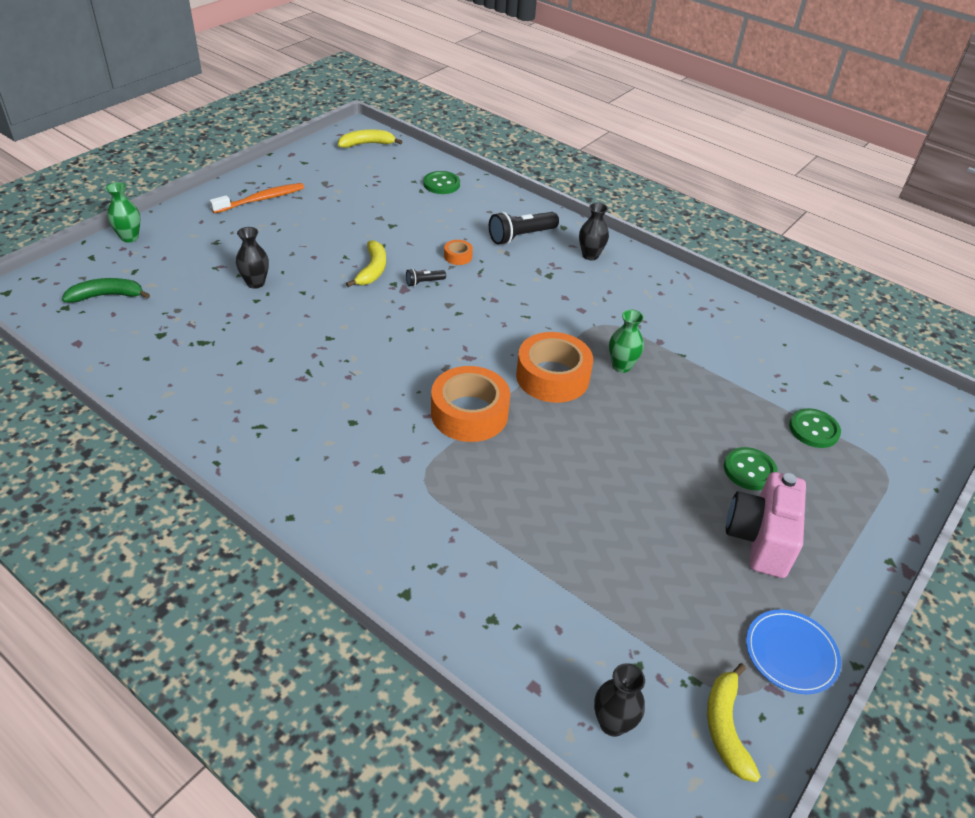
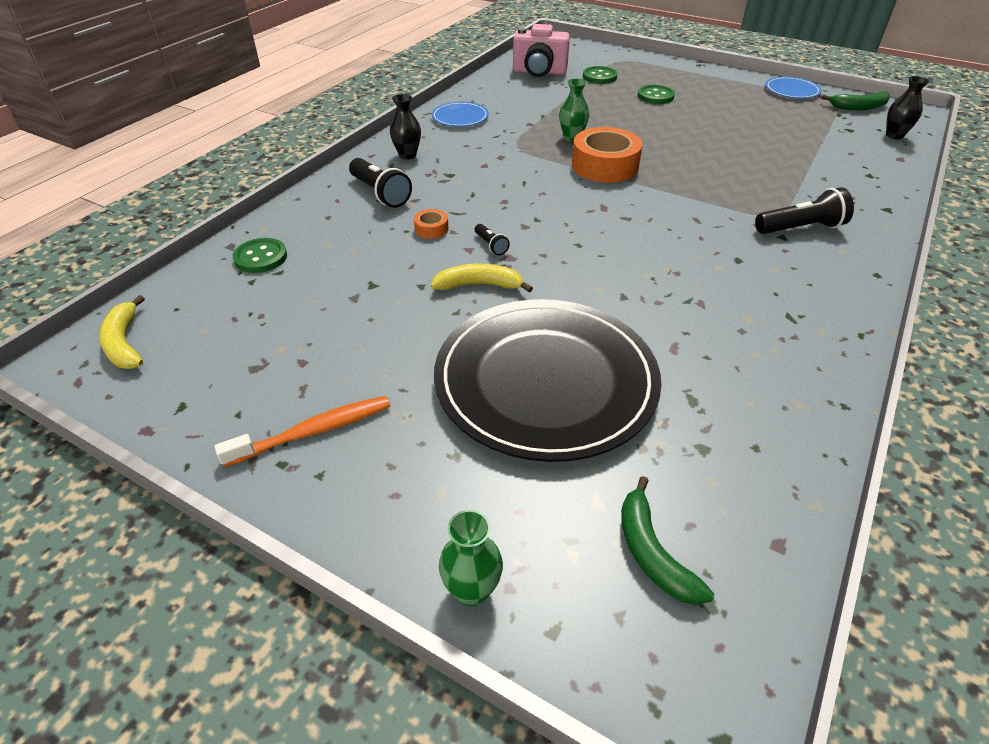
camera: 95 degrees left, 0 degrees up
orange toothbrush [210,183,304,213] -> orange toothbrush turned 105 degrees clockwise [214,396,390,467]
black vase [236,227,269,289] -> black plate [434,299,662,462]
orange tape [431,366,510,442] -> none
yellow banana [707,663,761,782] -> green banana [821,92,890,110]
pink camera [726,472,806,578] -> pink camera moved to [513,24,570,77]
none -> blue plate [432,102,489,127]
none -> black flashlight [755,187,854,234]

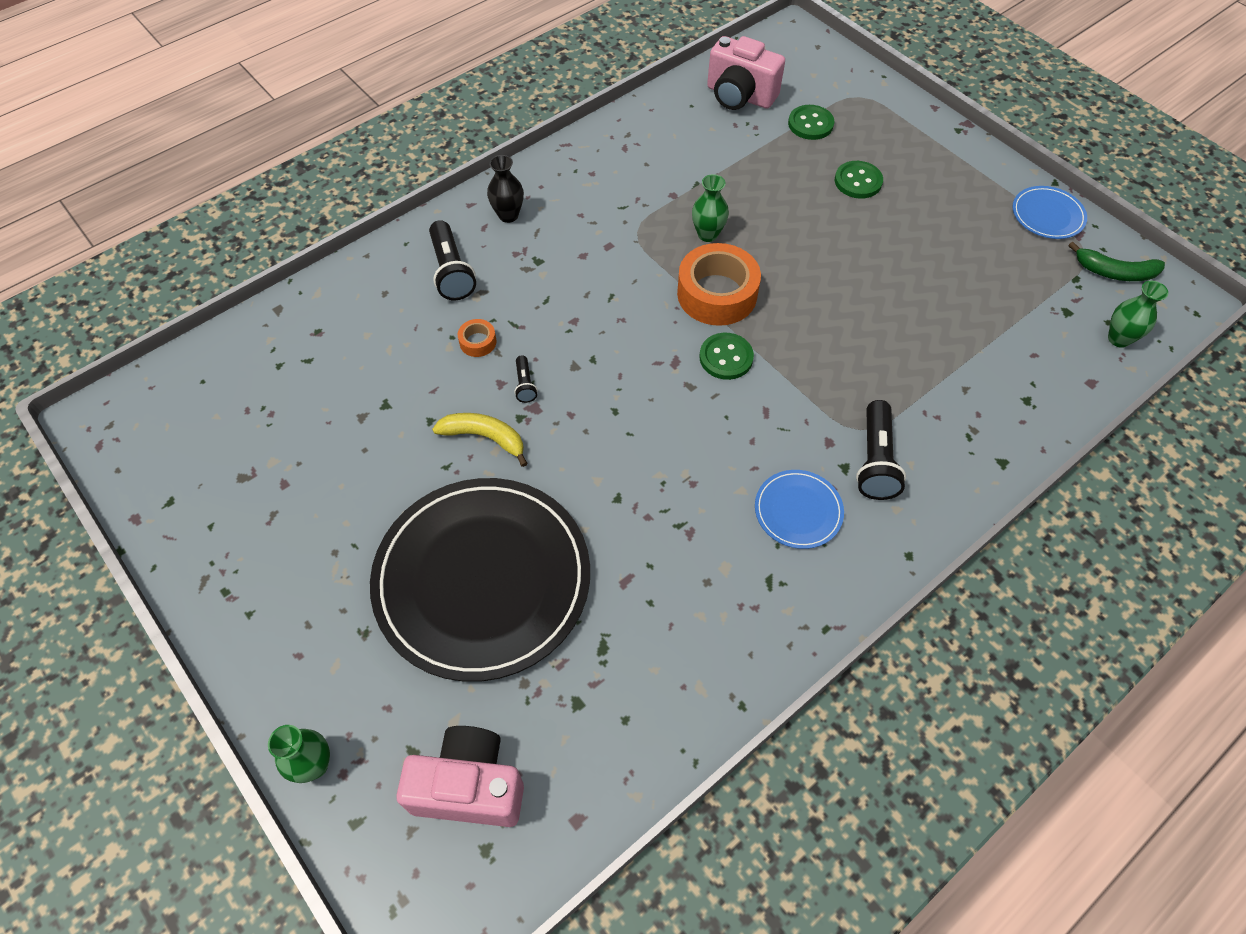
camera: 20 degrees right, 15 degrees up
yellow banana [99,295,145,369] -> none
orange toothbrush [214,396,390,467] -> none
green button [233,238,287,273] -> green button moved to [700,333,754,380]
blue plate [432,102,489,127] -> blue plate moved to [755,470,844,549]
green banana [621,476,714,605] -> pink camera [396,726,524,827]
black flashlight [755,187,854,234] -> black flashlight turned 90 degrees clockwise [856,400,906,500]
black vase [886,76,930,139] -> green vase [1108,281,1168,348]

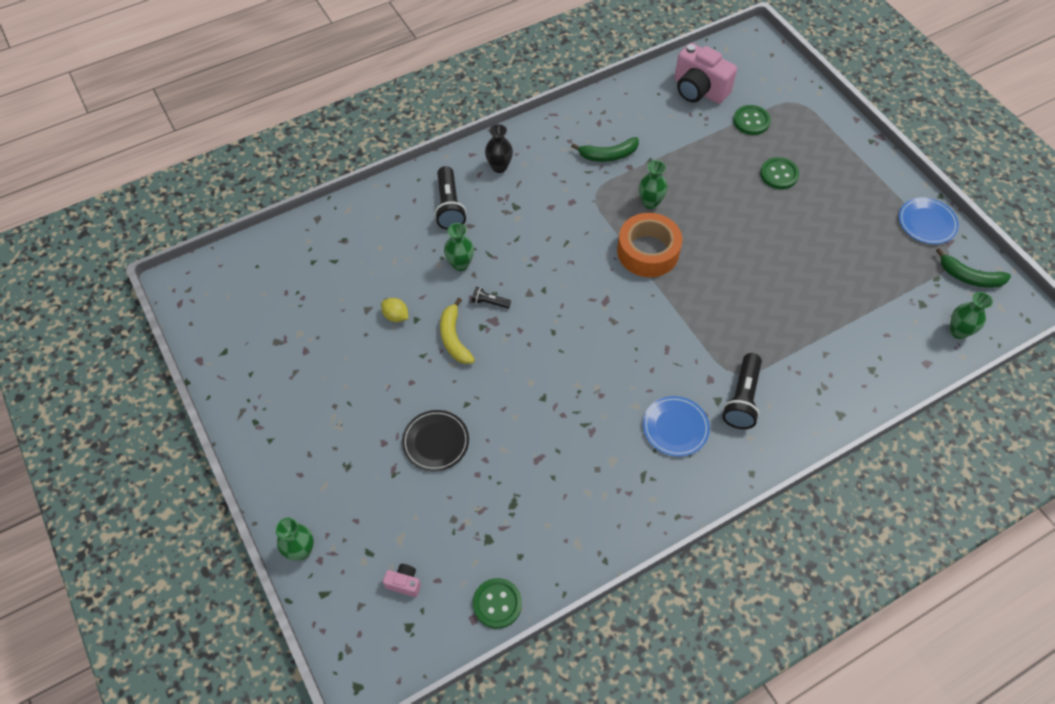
camera: 10 degrees right, 0 degrees up
black plate [370,478,590,682] -> black plate [402,410,469,471], size x0.43
pink camera [396,726,524,827] -> pink camera [383,564,421,597], size x0.44
yellow banana [432,413,528,467] -> yellow banana turned 135 degrees counterclockwise [440,298,475,364]
orange tape [458,319,497,357] -> green vase [444,223,474,271]
black flashlight [514,355,537,403] -> black flashlight turned 105 degrees clockwise [472,287,511,309]
green button [700,333,754,380] -> green button moved to [473,578,522,629]
none -> yellow lemon [381,298,409,322]
none -> green banana [571,137,639,162]

